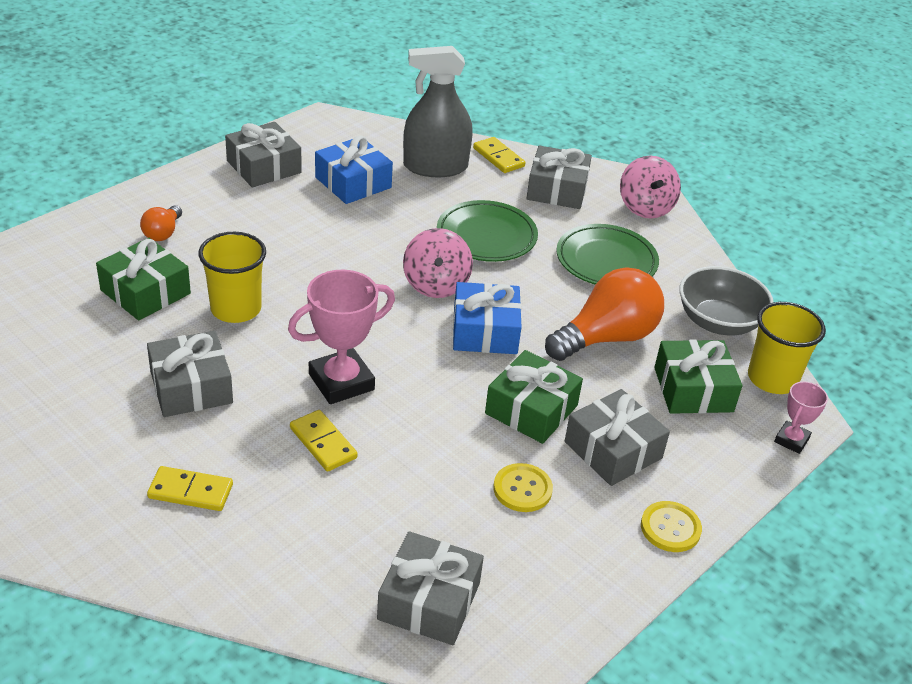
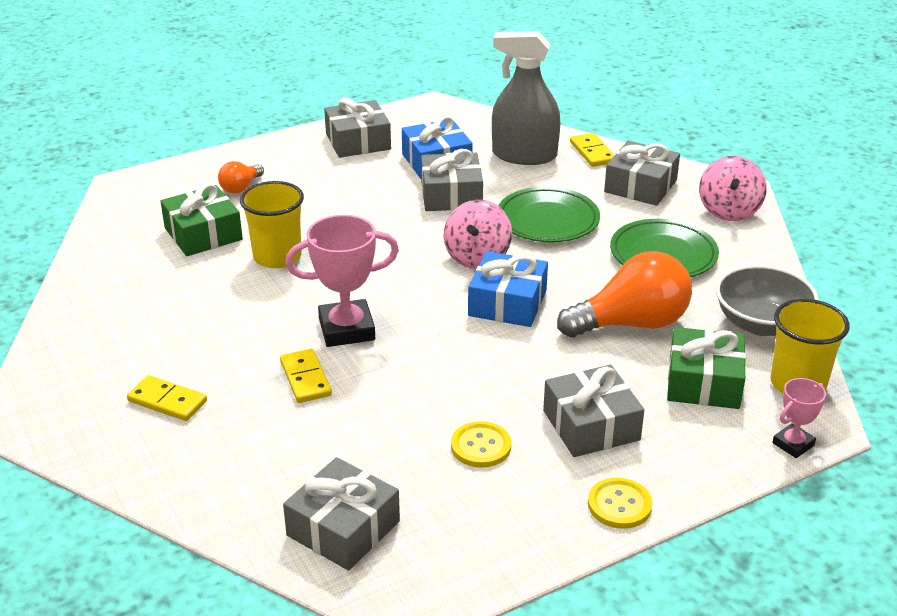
camera: 20 degrees right, 5 degrees down
grey gift [147,331,233,417] -> grey gift moved to [421,149,483,211]
green gift [485,350,583,444] -> none

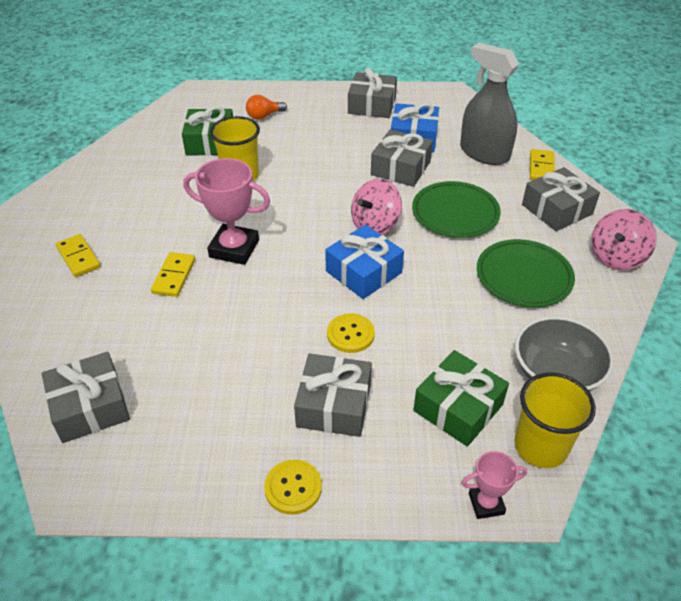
camera: 30 degrees right, 10 degrees up
yellow button [451,421,511,468] -> yellow button moved to [327,313,375,353]
orange light bulb [557,251,692,338] -> none

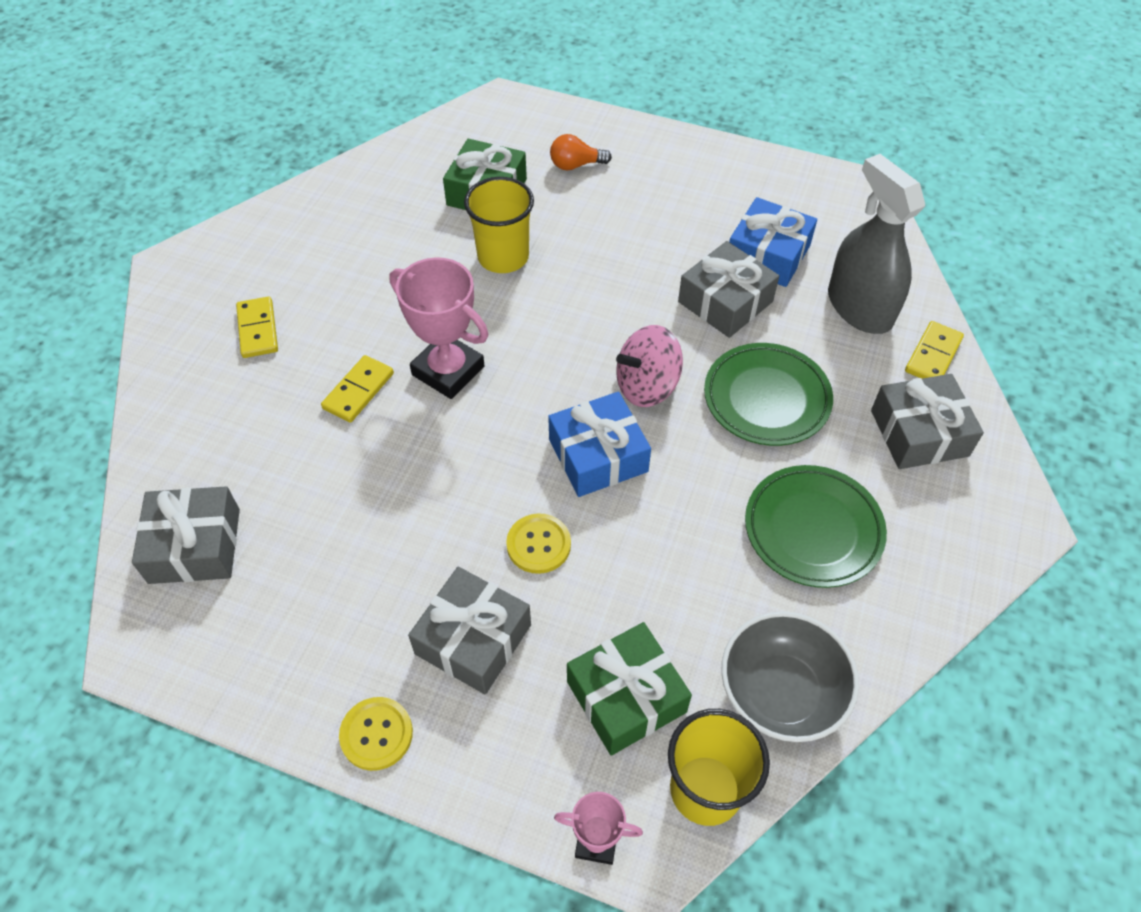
camera: 20 degrees right, 10 degrees up
grey gift [348,68,397,118] -> none
pink spinning top [591,209,657,270] -> none

